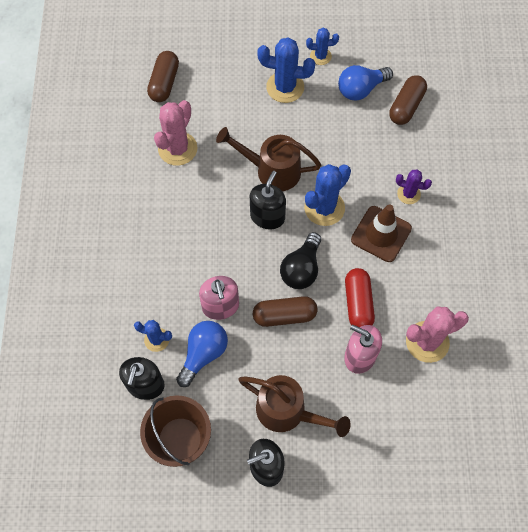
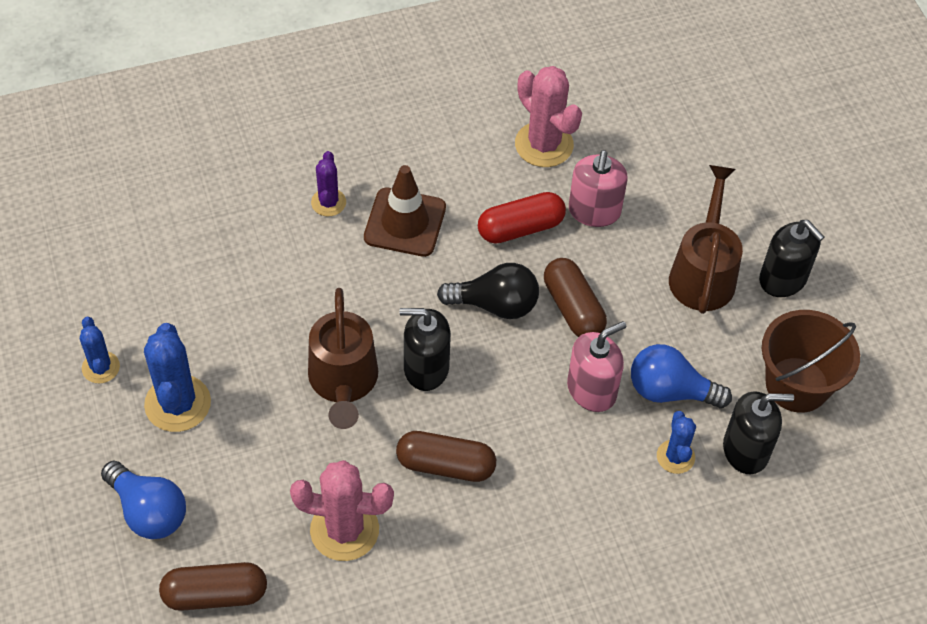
camera: 110 degrees left, 10 degrees down
blue cactus [304,164,351,226] -> none
blue light bulb [338,65,393,101] -> blue light bulb moved to [101,461,186,539]
brown capsule [389,75,427,125] -> brown capsule moved to [396,431,496,482]

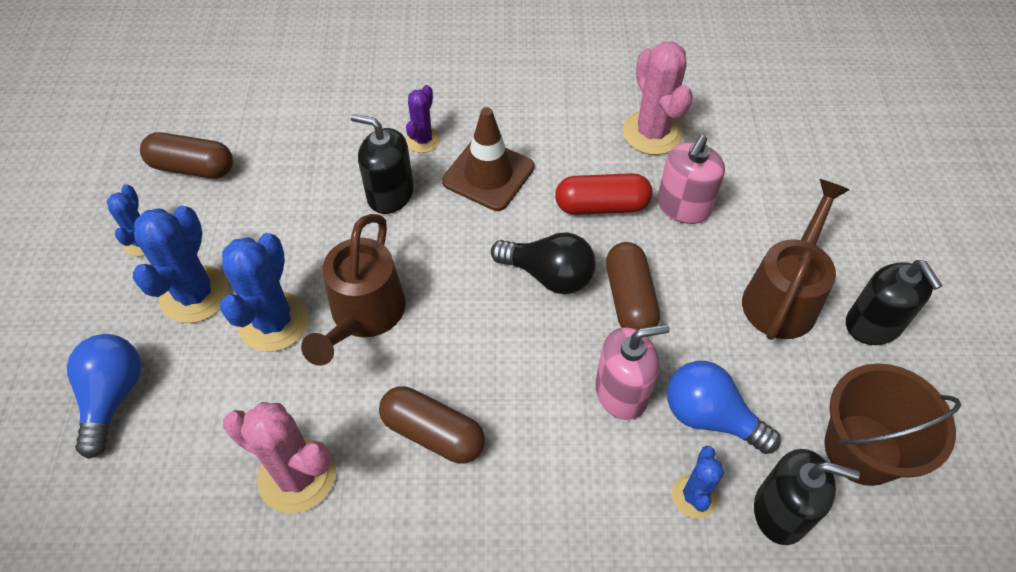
camera: 20 degrees right, 0 degrees up
blue light bulb [101,461,186,539] -> blue light bulb turned 150 degrees counterclockwise [67,334,141,459]
brown capsule [159,562,267,611] -> brown capsule moved to [140,132,233,179]
black soap dispenser [400,308,451,391] -> black soap dispenser moved to [351,114,414,214]
none -> blue cactus [220,233,309,352]

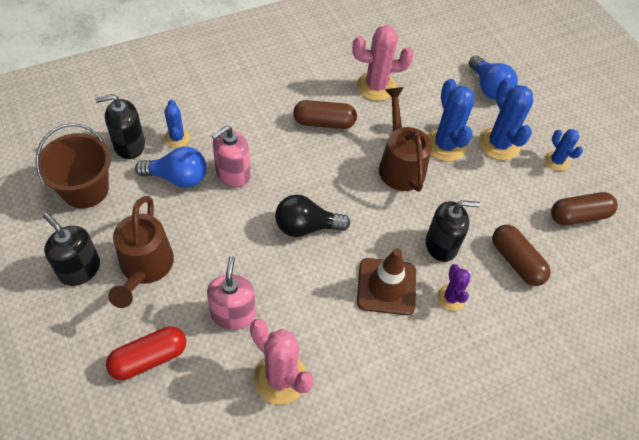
camera: 150 degrees right, 0 degrees up
red capsule [555,173,652,215] -> red capsule moved to [106,326,186,380]
brown capsule [606,242,660,330] -> brown capsule moved to [492,225,551,286]

